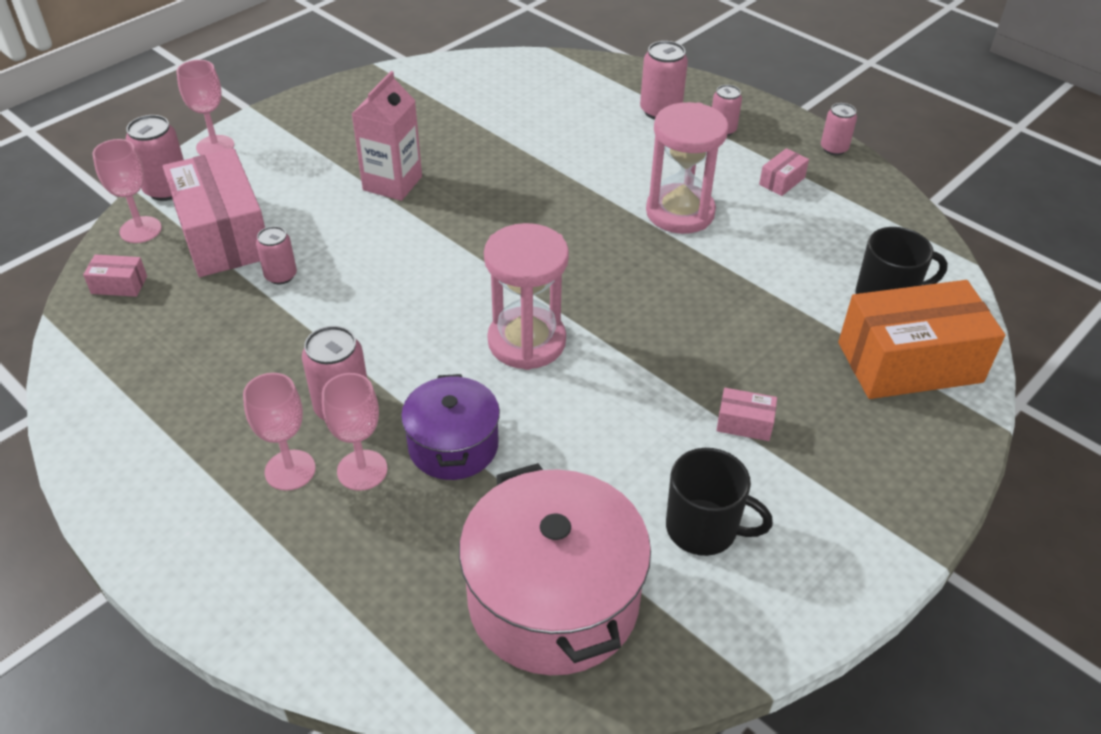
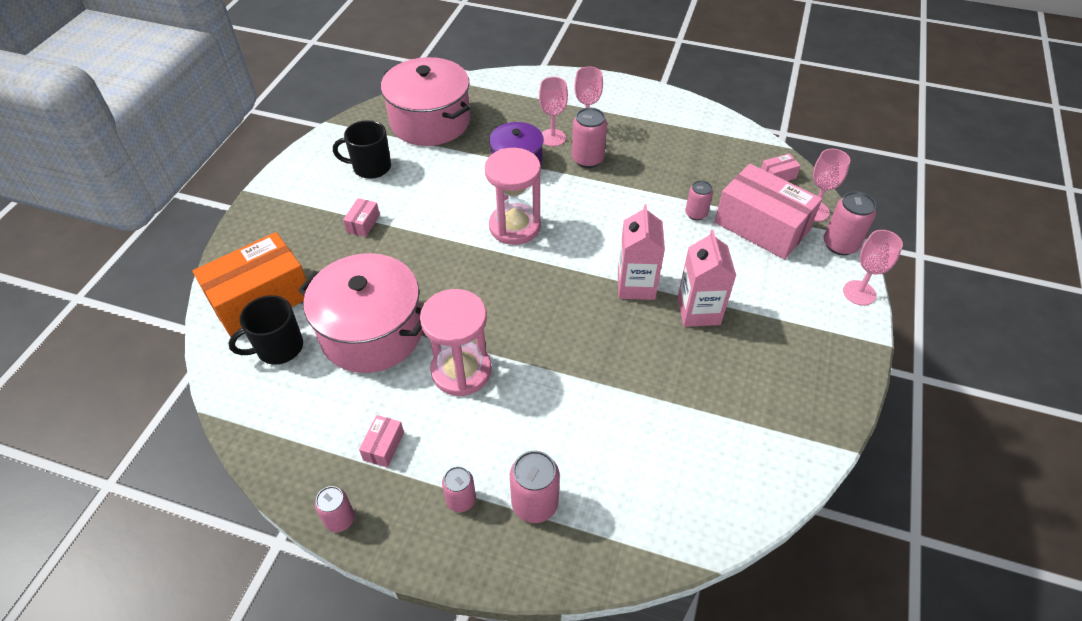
camera: 155 degrees right, 5 degrees up
pink box [716,388,777,441] -> pink box turned 60 degrees counterclockwise [343,198,380,237]
none -> pink pot [298,253,423,373]
none -> pink carton [618,204,665,300]

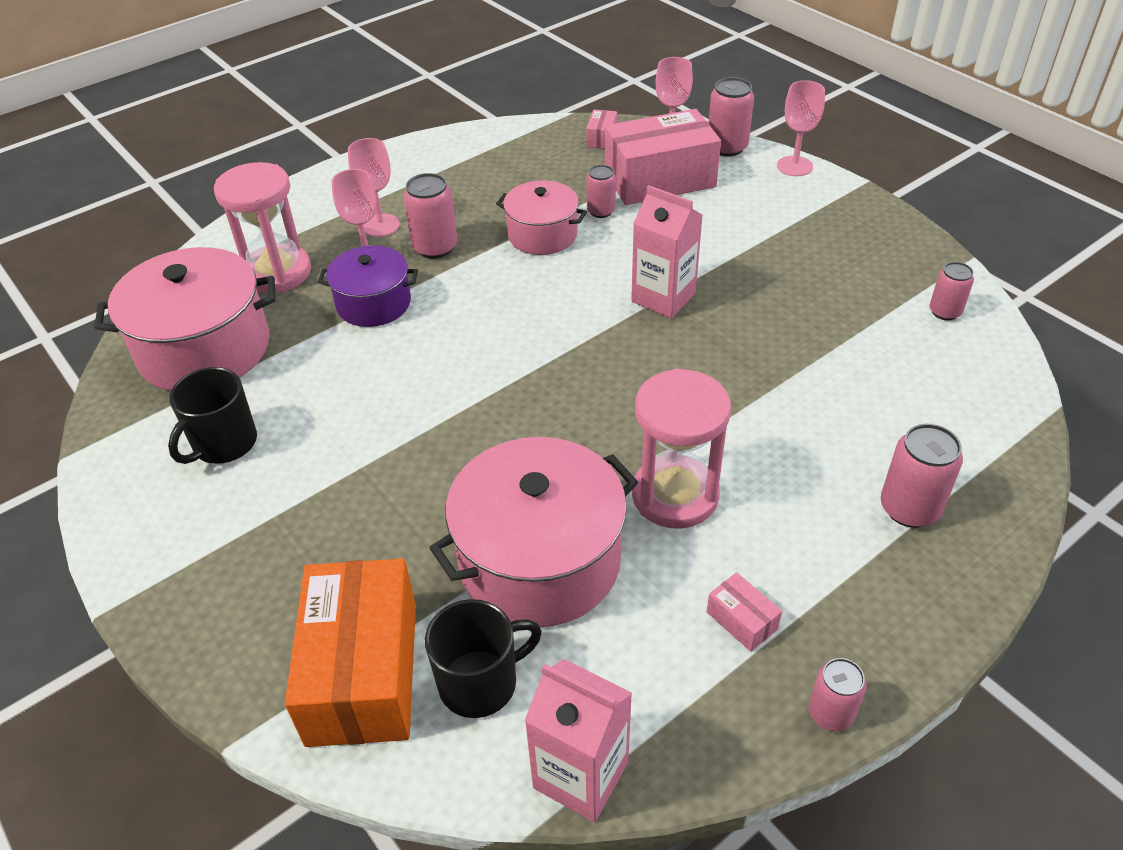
camera: 55 degrees left, 5 degrees down
black mug [228,295,303,365] -> black mug turned 120 degrees counterclockwise [425,599,542,718]
pink box [343,198,380,237] -> none
pink can [442,466,476,512] -> pink can moved to [930,262,974,321]
pink hourglass [485,148,541,245] -> pink hourglass moved to [214,162,311,293]
pink carton [677,230,736,327] -> pink carton moved to [525,659,632,822]
none -> pink pot [496,180,587,255]

